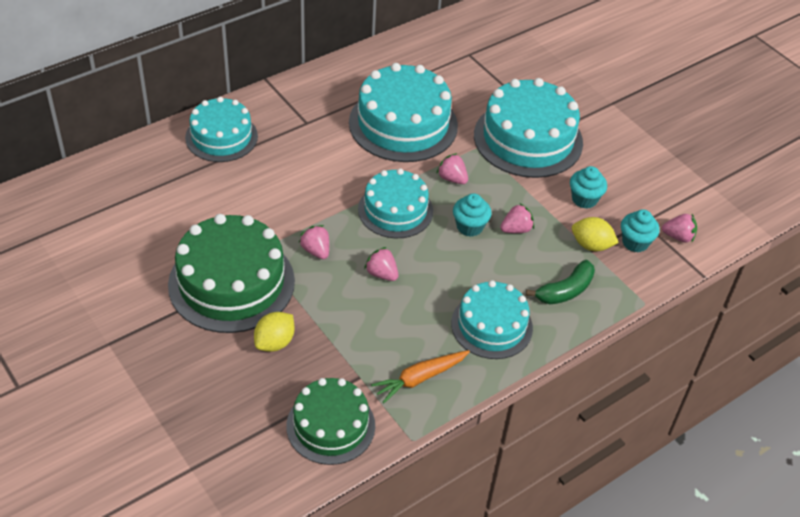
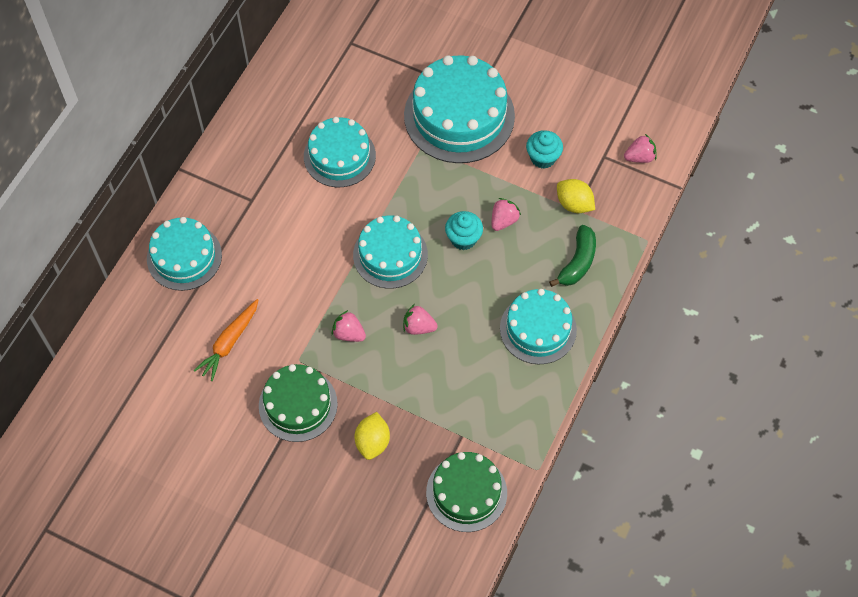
camera: 25 degrees left, 15 degrees up
green cake [168,214,295,333] -> green cake [259,364,338,442], size x0.64
turquoise cake [349,63,458,162] -> turquoise cake [304,117,376,187], size x0.64
orange carrot [371,350,470,403] -> orange carrot moved to [193,299,258,381]
pink strawberry [436,153,468,184] -> none
yellow lemon [572,217,619,251] -> yellow lemon turned 45 degrees clockwise [557,179,595,213]
turquoise cupcake [621,209,660,253] -> none

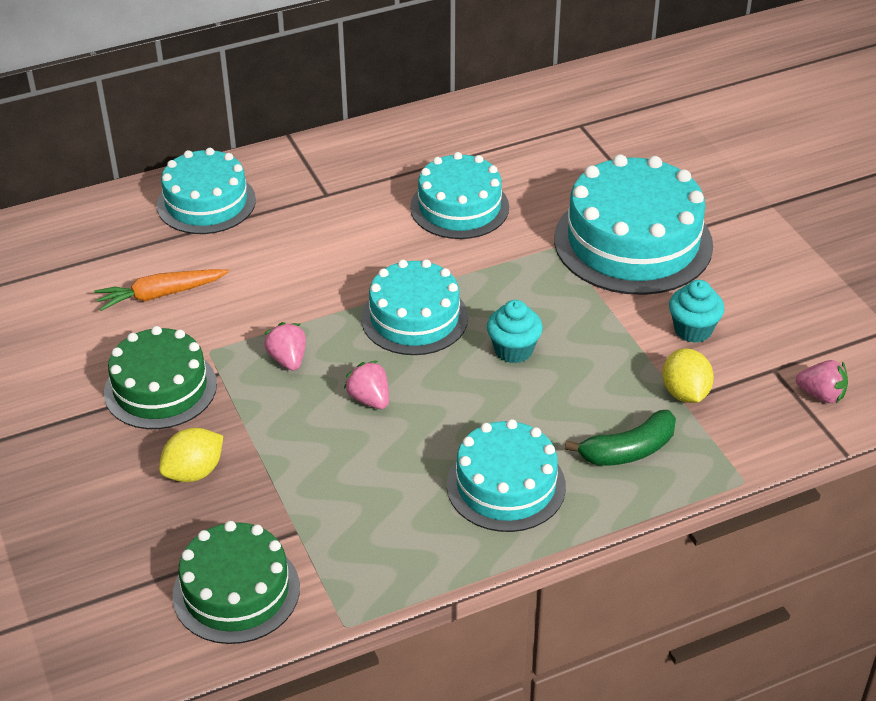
camera: 40 degrees right, 20 degrees down
pink strawberry [491,198,521,231] -> none

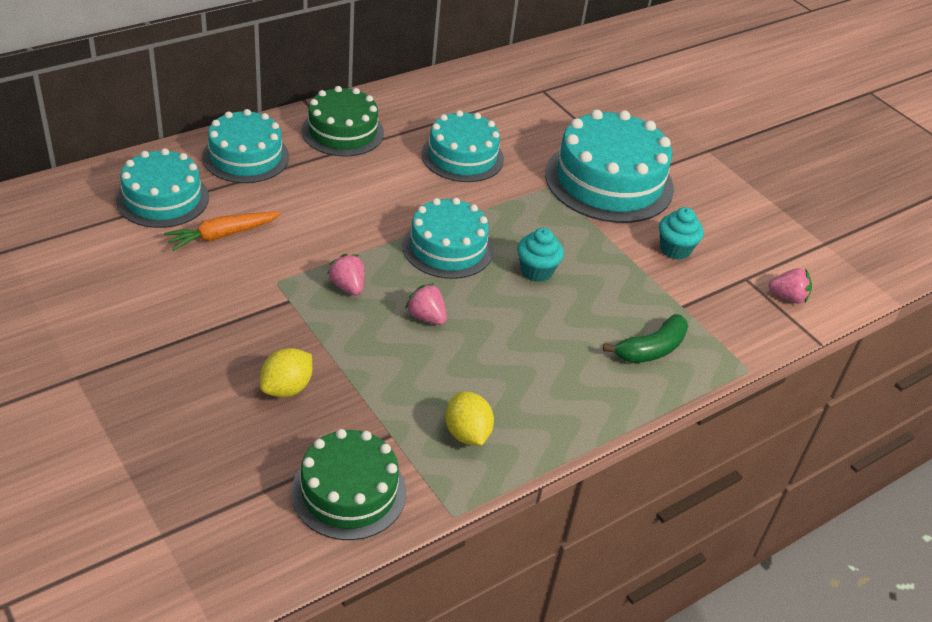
camera: 15 degrees left, 0 degrees up
green cake [104,326,217,429] -> green cake moved to [302,86,384,157]
turquoise cake [447,419,566,532] -> turquoise cake moved to [116,148,209,228]
yellow lemon [663,348,714,403] -> yellow lemon moved to [445,392,494,446]

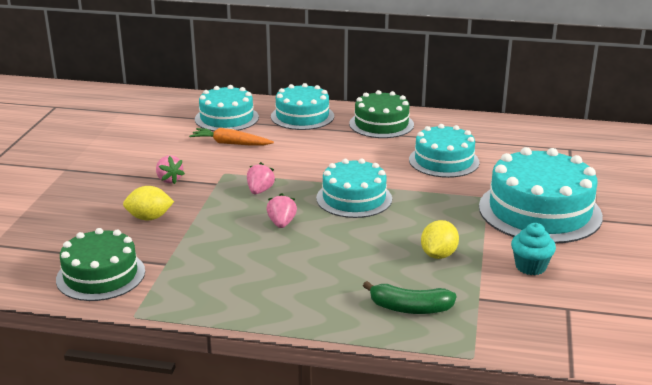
camera: 50 degrees right, 15 degrees down
yellow lemon [445,392,494,446] -> yellow lemon moved to [421,220,459,259]
turquoise cupcake [517,228,564,282] -> none
pink strawberry [768,268,812,303] -> pink strawberry moved to [156,155,185,184]

